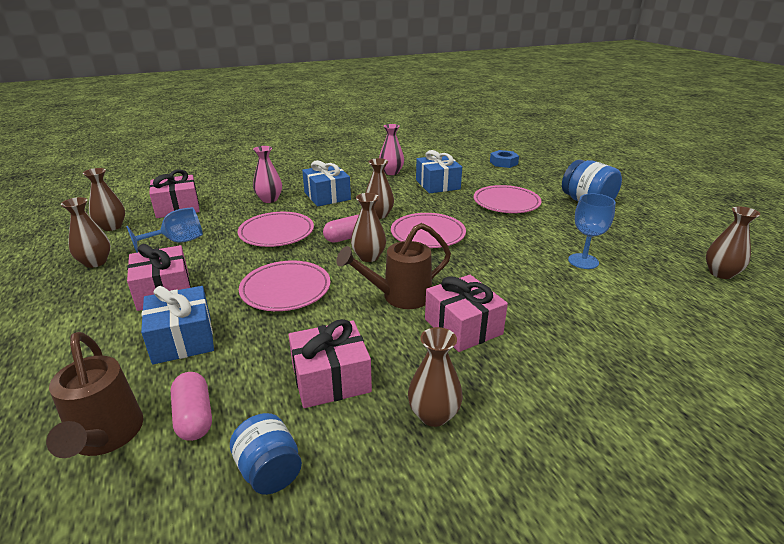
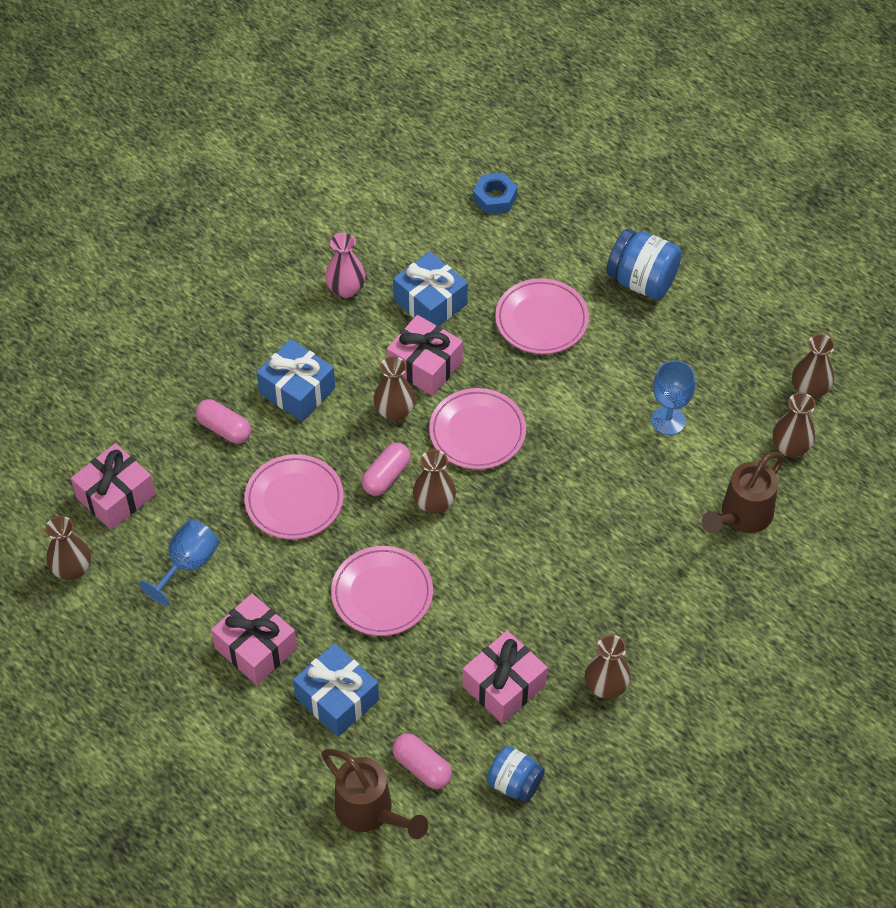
camera: 25 degrees left, 25 degrees up
brown vase [61,197,111,268] -> brown vase moved to [773,392,816,457]
pink vase [253,146,282,203] -> pink capsule [195,399,251,444]
brown watering can [336,223,451,309] -> brown watering can moved to [701,452,784,533]
pink gift [425,275,508,352] -> pink gift moved to [387,315,463,396]

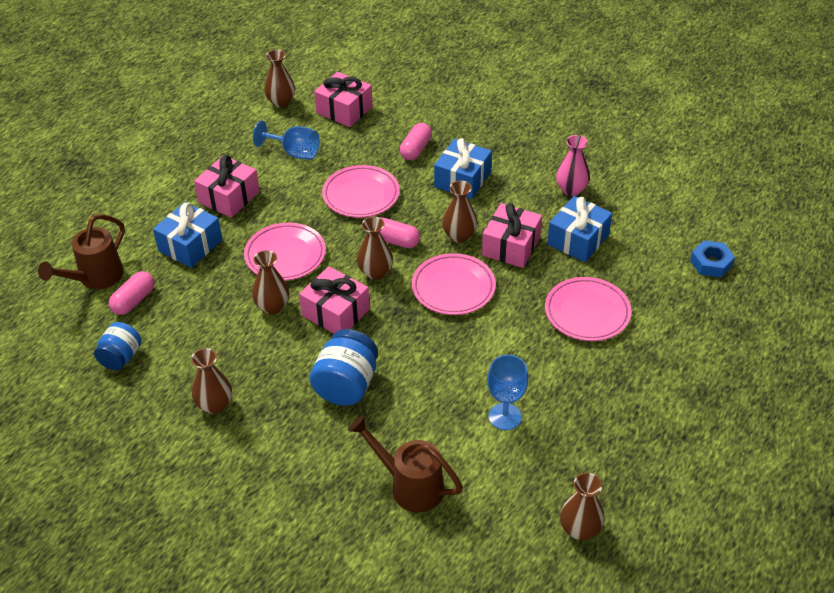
camera: 80 degrees right, 10 degrees down
pink gift [463,630,548,723] -> pink gift moved to [299,266,370,334]
blue jar [606,229,682,299] -> blue jar moved to [309,329,378,406]
brown vase [773,392,816,457] -> brown vase moved to [252,250,289,314]

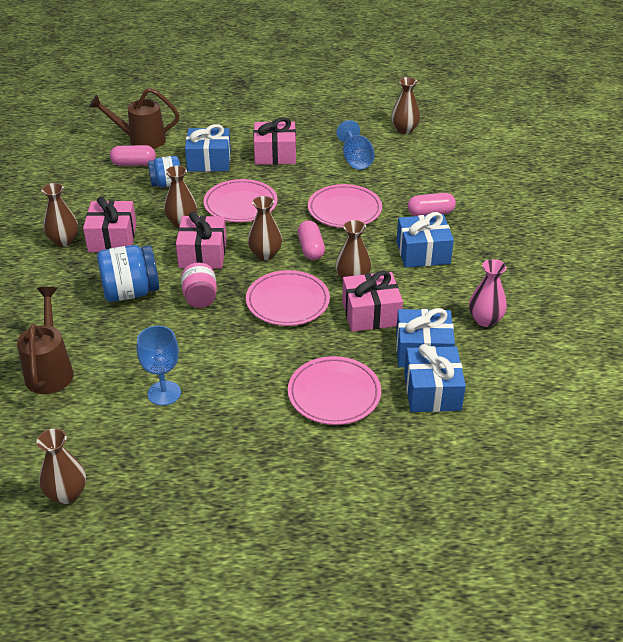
camera: 55 degrees right, 5 degrees down
blue jar [94,322,142,370] -> blue jar moved to [148,156,180,187]
pink gift [314,72,373,127] -> pink gift moved to [83,196,137,252]
blue nut [690,240,735,278] -> none
none -> pink jar [181,263,217,308]
none -> blue gift [404,344,466,412]

